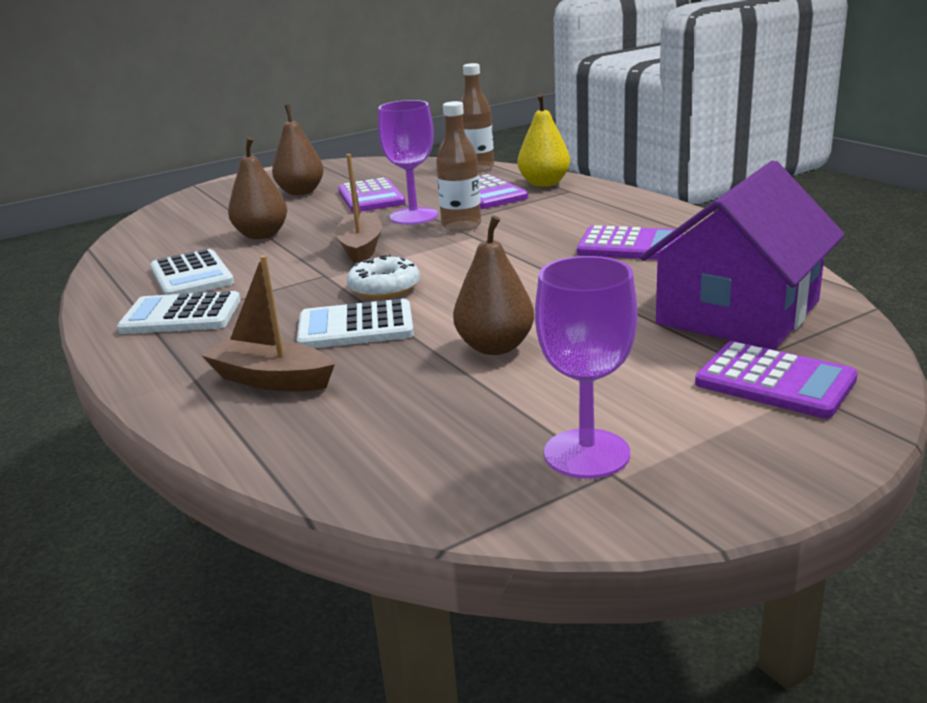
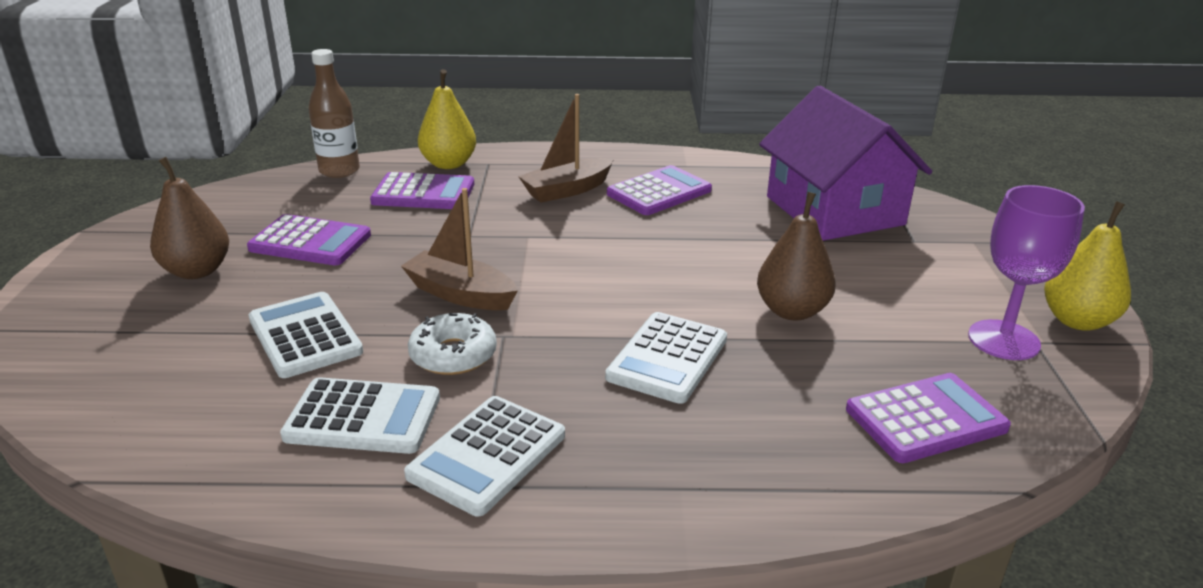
camera: 60 degrees left, 5 degrees up
brown boat [201,255,335,391] -> brown boat moved to [518,94,614,203]
brown pear [228,137,287,239] -> white calculator [249,292,363,378]
white donut [347,254,420,299] -> white donut moved to [408,313,497,375]
purple goblet [378,100,438,225] -> none
brown bottle [436,101,481,232] -> none
purple calculator [695,341,858,418] -> purple calculator moved to [846,373,1011,463]
none -> yellow pear [1044,201,1131,331]

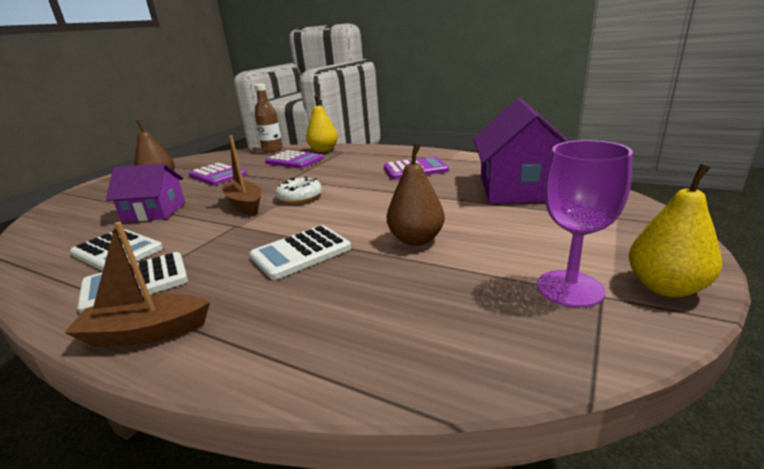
camera: 30 degrees right, 5 degrees down
white calculator [249,292,363,378] -> purple house [106,164,185,222]
white donut [408,313,497,375] -> white donut moved to [275,177,322,204]
brown boat [518,94,614,203] -> brown boat moved to [64,222,210,347]
purple calculator [846,373,1011,463] -> none

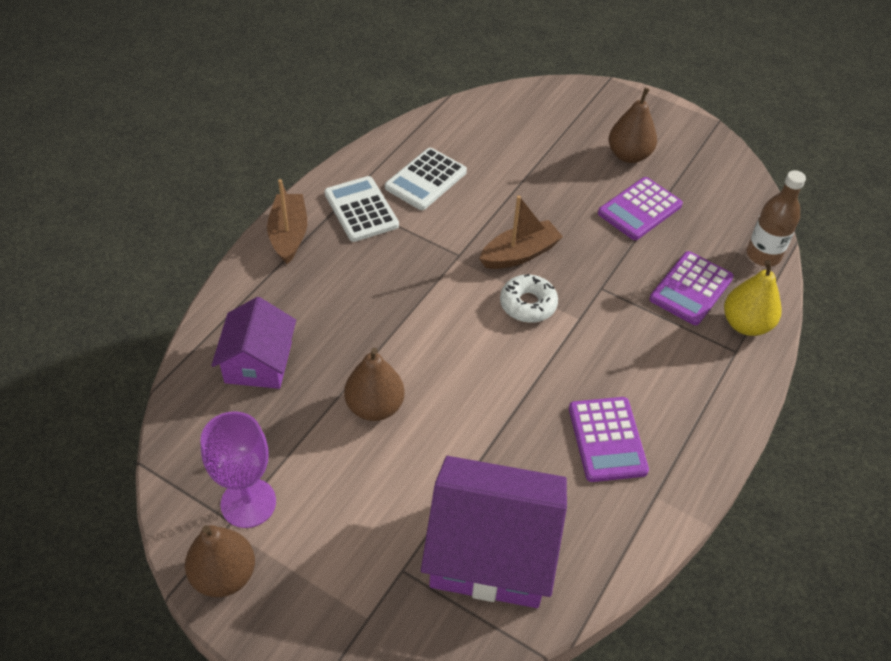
camera: 90 degrees right, 25 degrees up
purple house [106,164,185,222] -> purple house moved to [211,297,296,389]
white calculator [250,225,351,280] -> none
yellow pear [629,164,722,297] -> brown pear [185,525,255,597]

